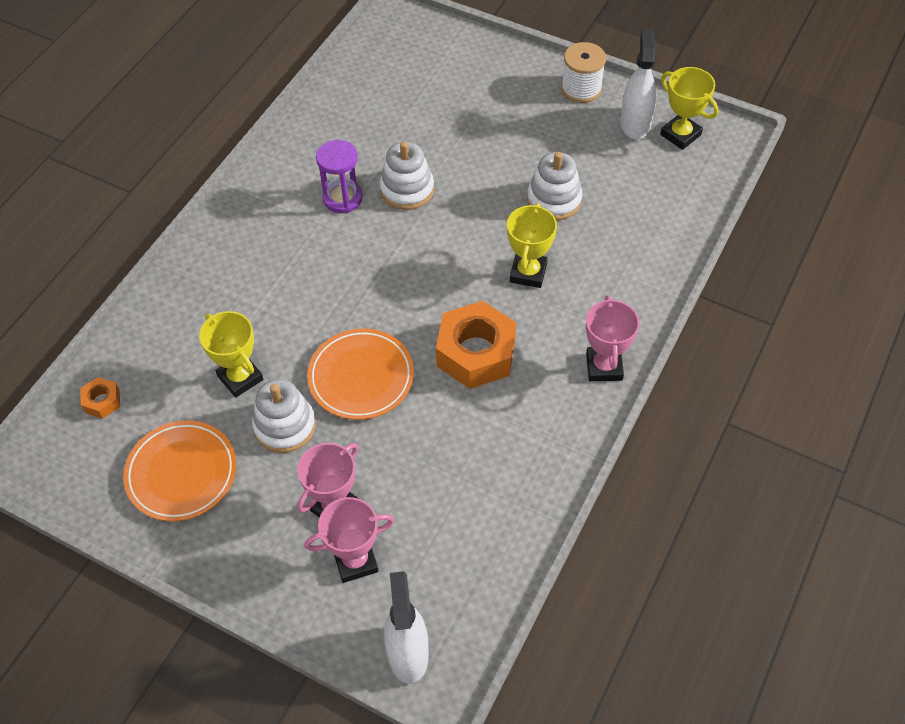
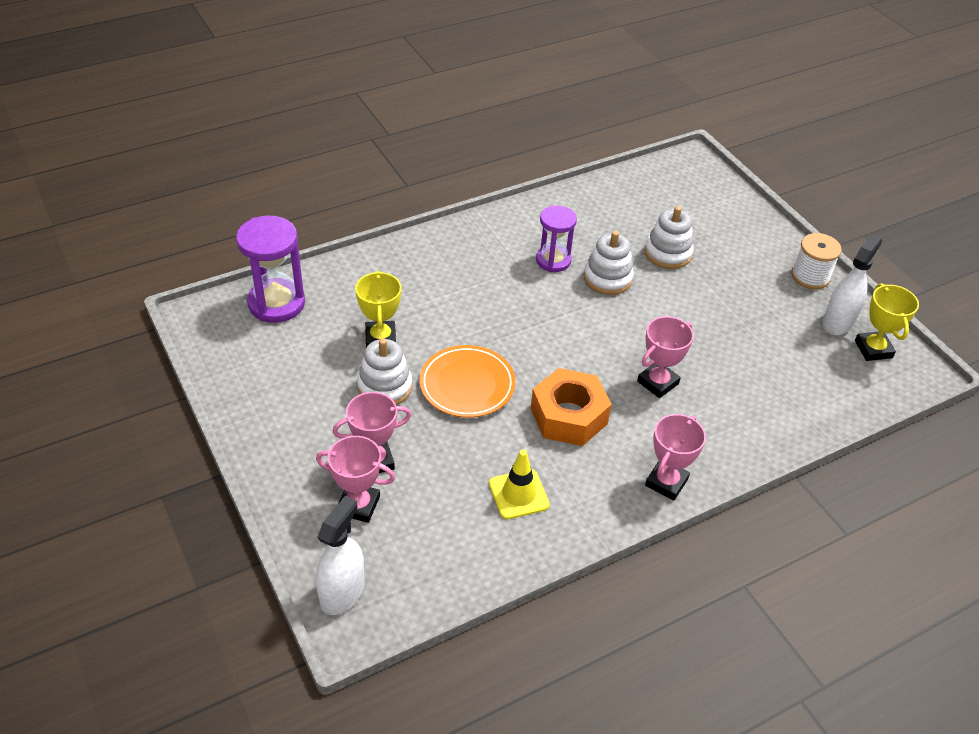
camera: 30 degrees right, 10 degrees down
orange nut [81,377,120,419] -> purple hourglass [236,216,305,323]
orange plate [123,420,236,521] -> none
yellow trophy [507,203,557,288] -> pink trophy [637,316,694,398]
white stacking toy [527,152,582,221] -> white stacking toy moved to [645,206,694,269]
none -> yellow traffic cone [489,450,550,519]

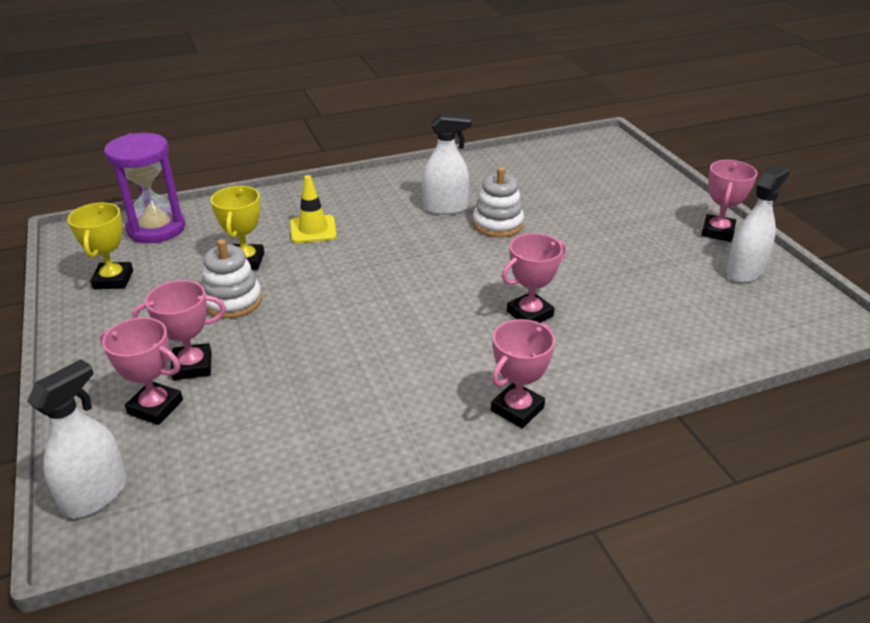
camera: 10 degrees right, 10 degrees down
orange plate [420,345,516,418] -> none
yellow traffic cone [489,450,550,519] -> yellow traffic cone moved to [290,175,337,243]
orange nut [531,368,612,446] -> none
purple hourglass [536,205,577,272] -> white spray bottle [422,113,472,215]
white stacking toy [645,206,694,269] -> none
white spool [791,233,842,289] -> pink trophy [701,160,757,242]
yellow trophy [855,283,919,361] -> yellow trophy moved to [67,203,133,289]

